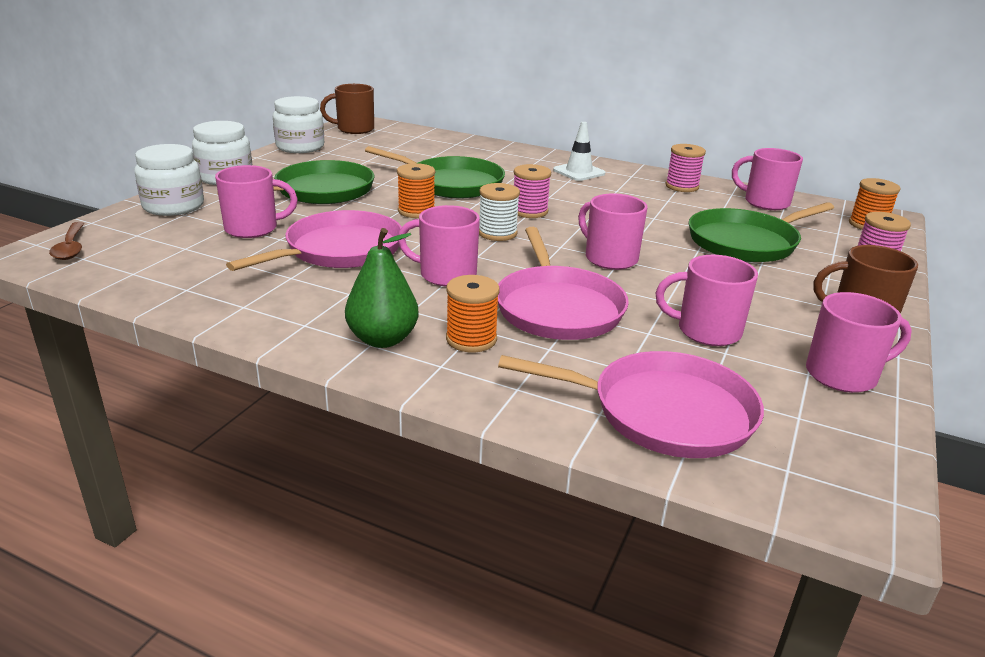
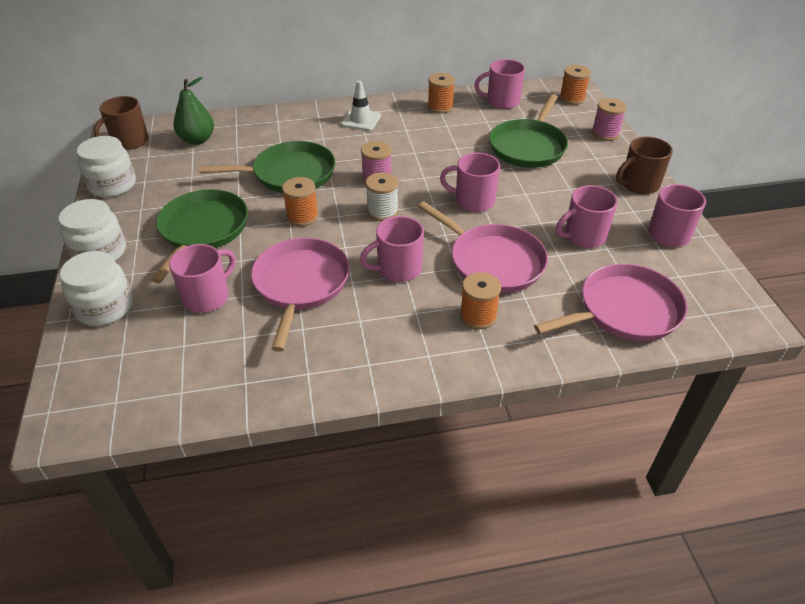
camera: 35 degrees left, 15 degrees up
brown spoon [49,222,85,260] -> none
green pear [345,228,419,348] -> green pear moved to [174,77,214,145]
pink spool [665,144,706,192] -> orange spool [428,73,455,113]

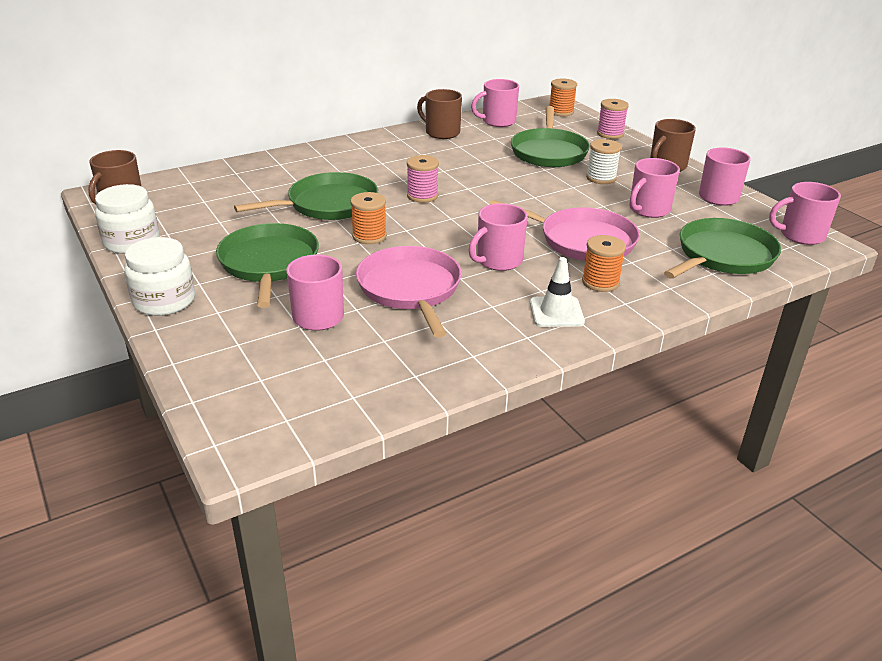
camera: 20 degrees left, 10 degrees down
white jar [60,251,133,326] -> none
green pear [174,77,214,145] -> none
white traffic cone [341,80,381,131] -> white traffic cone moved to [530,257,585,327]
white spool [366,172,398,221] -> white spool moved to [586,139,621,184]
orange spool [428,73,455,113] -> brown mug [417,89,462,139]
pink mug [440,153,500,212] -> pink mug moved to [769,182,841,245]
pink pan [534,264,688,341] -> green pan [664,218,781,279]

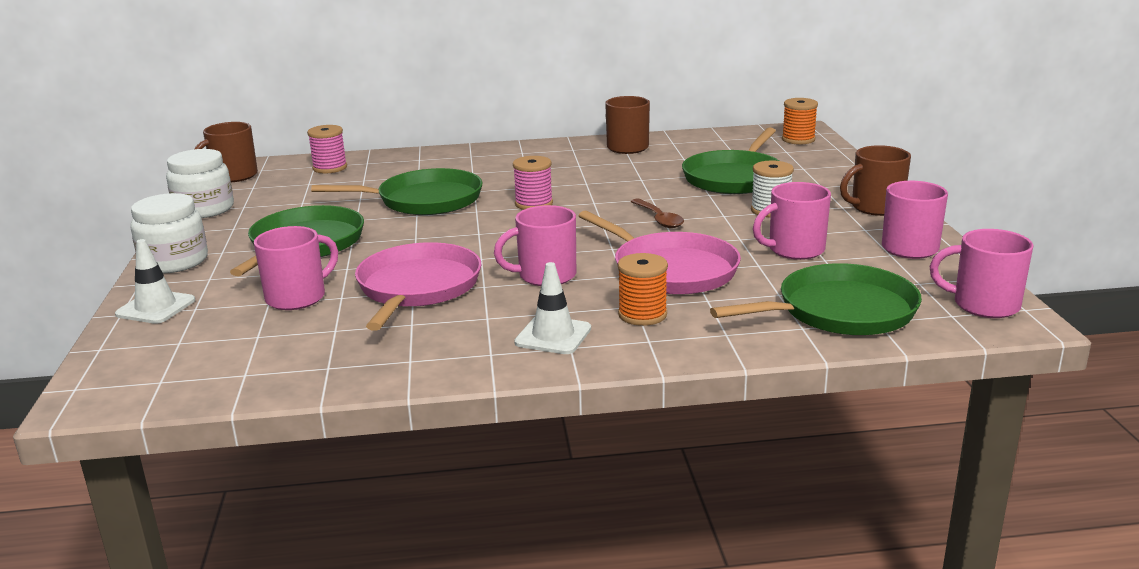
camera: 25 degrees right, 10 degrees down
orange spool [350,192,387,244] -> none
pink mug [471,79,519,127] -> none
pink spool [597,99,629,139] -> pink spool moved to [307,125,347,174]
none -> white traffic cone [115,239,195,324]
none -> brown spoon [630,199,684,228]

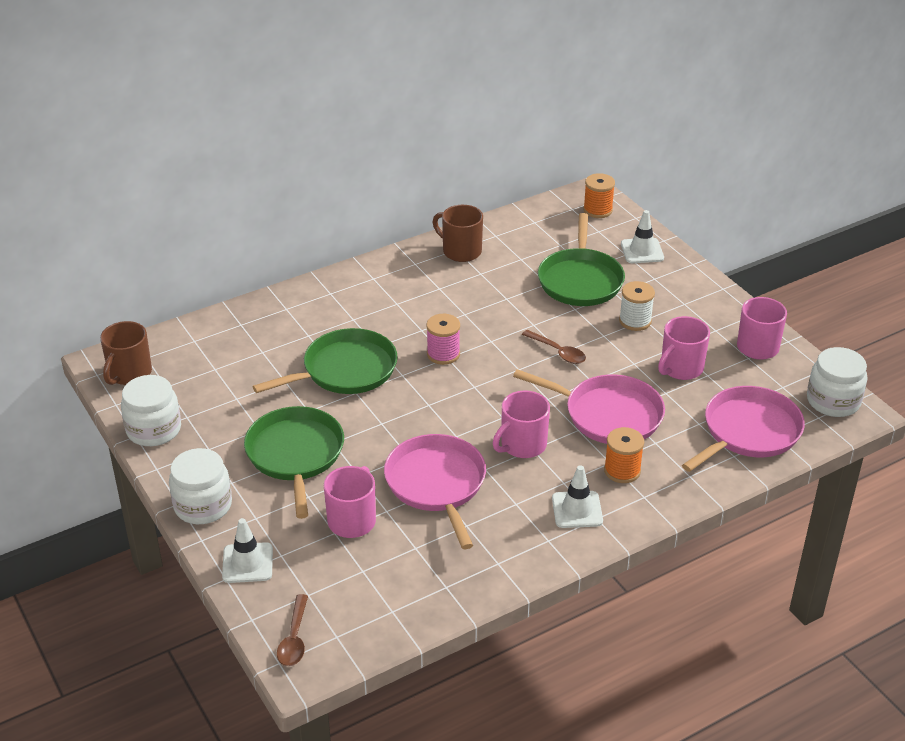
camera: 25 degrees left, 15 degrees up
pink spool [307,125,347,174] -> none
green pan [710,263,922,335] -> pink pan [682,386,805,472]
brown mug [840,145,911,216] -> none
pink mug [930,229,1033,318] -> white jar [807,347,868,417]
none -> brown spoon [277,594,308,666]
none -> white traffic cone [621,210,664,263]

